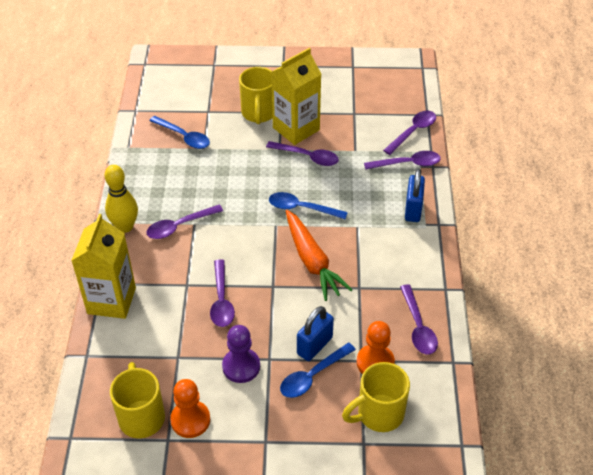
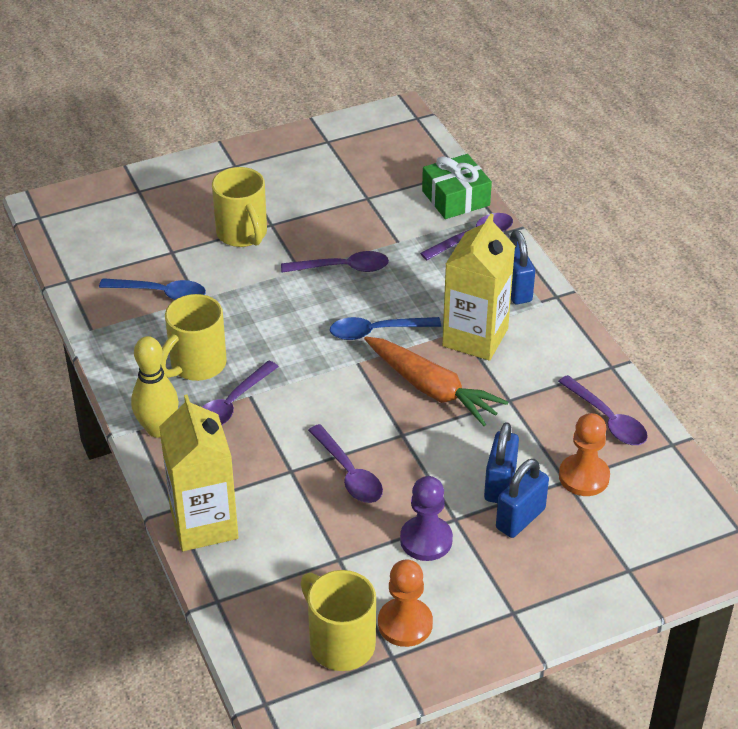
camera: 25 degrees left, 5 degrees down
yellow carton [271,48,321,145] -> yellow carton moved to [442,214,515,361]
blue spoon [280,343,356,398] -> blue padlock [496,459,549,538]
yellow mug [342,362,410,432] -> yellow mug moved to [161,294,227,381]
purple spoon [383,110,436,155] -> green gift [422,154,492,219]

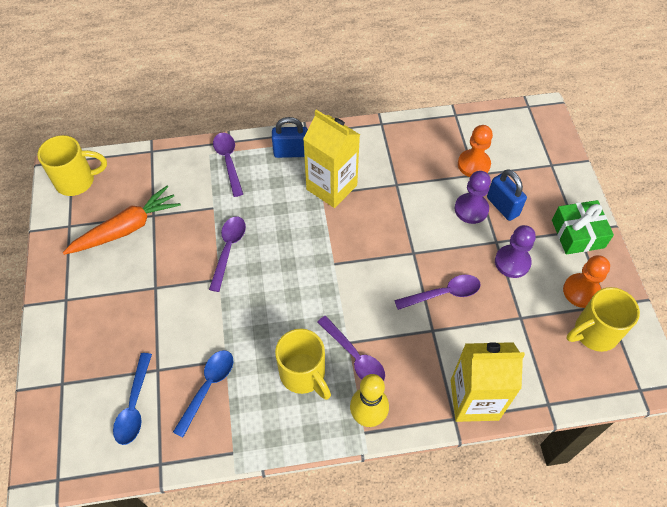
camera: 75 degrees left, 15 degrees up
yellow mug [212,167,267,247] -> yellow mug moved to [37,135,107,196]
blue spoon [330,317,441,340] -> blue spoon moved to [113,353,152,445]
orange carrot [364,336,508,426] -> orange carrot moved to [63,186,181,255]
green gift [422,154,492,219] -> green gift moved to [552,200,614,255]
blue padlock [484,422,519,503] -> purple pawn [455,171,491,224]
purple spoon [558,375,648,445] -> none

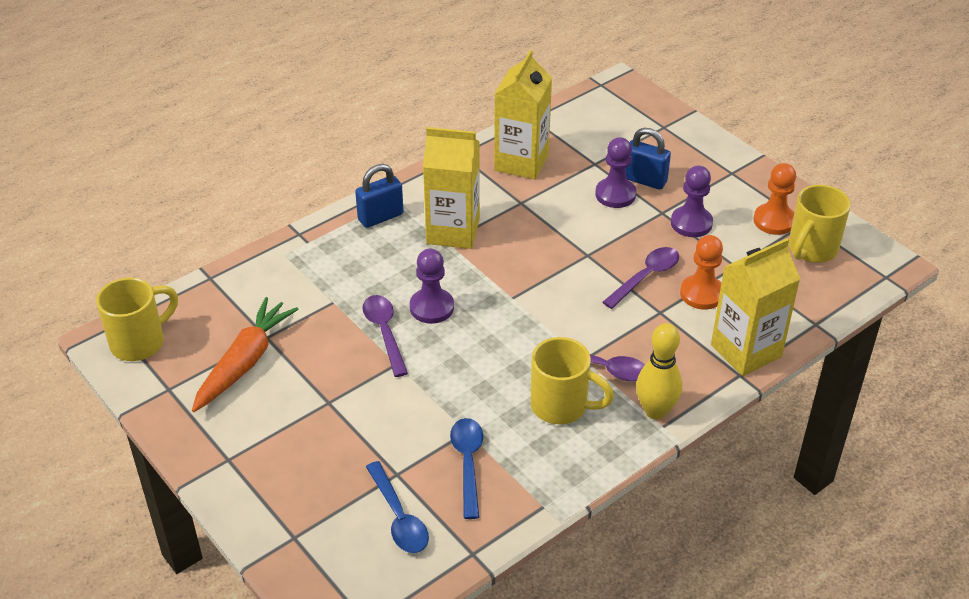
camera: 30 degrees left, 15 degrees down
purple spoon [213,133,243,197] -> none
orange pawn [458,125,493,177] -> orange pawn moved to [680,235,723,309]
green gift [552,200,614,255] -> none
none -> purple pawn [410,249,454,324]
none -> yellow carton [494,50,552,179]

